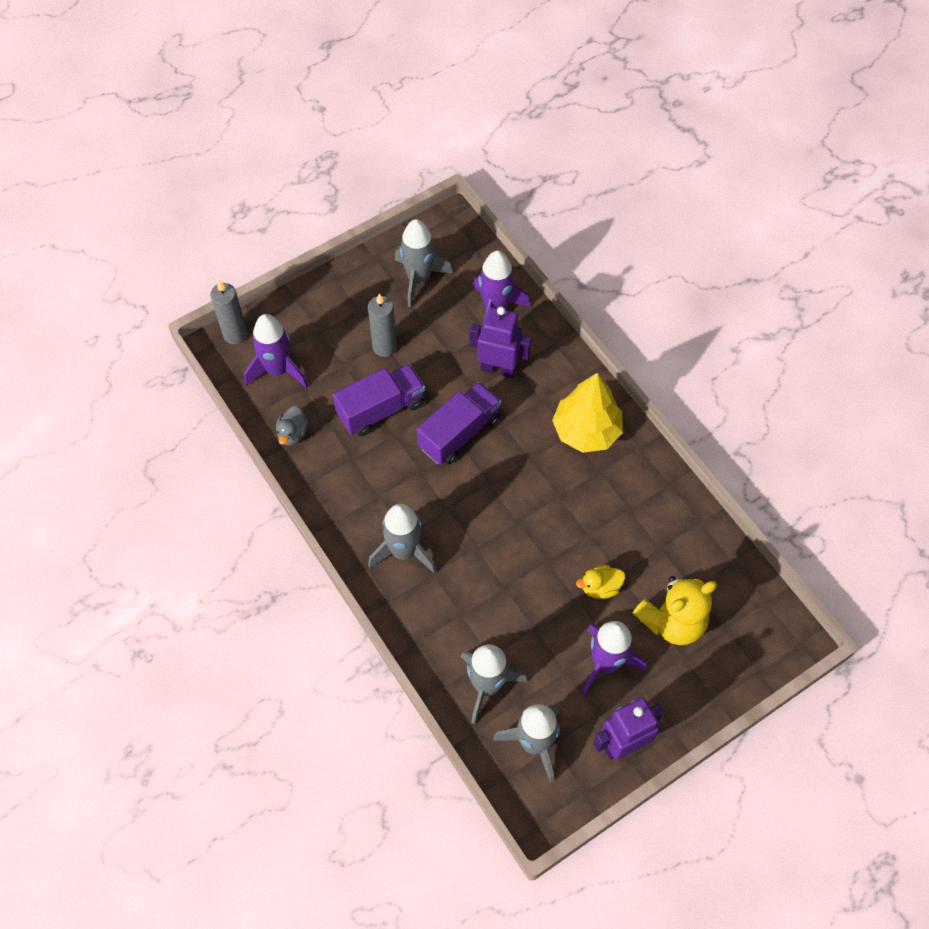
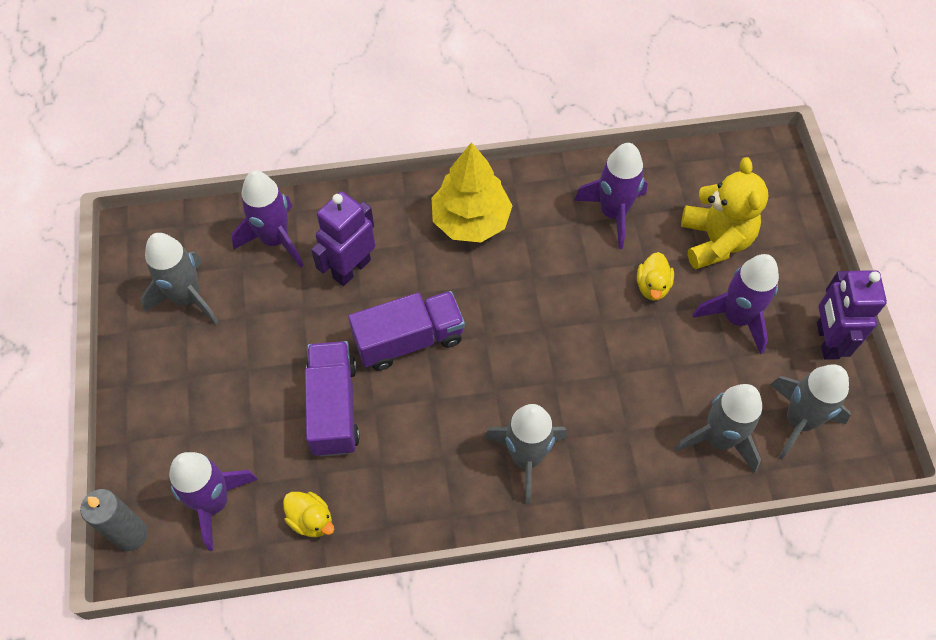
camera: 65 degrees left, 0 degrees up
grey duck [276,405,308,446] -> yellow duck [283,492,335,537]
grey candle [368,294,397,357] -> none
purple truck [416,382,501,465] -> purple truck turned 90 degrees clockwise [348,291,465,371]
none -> purple rocket [574,143,648,249]

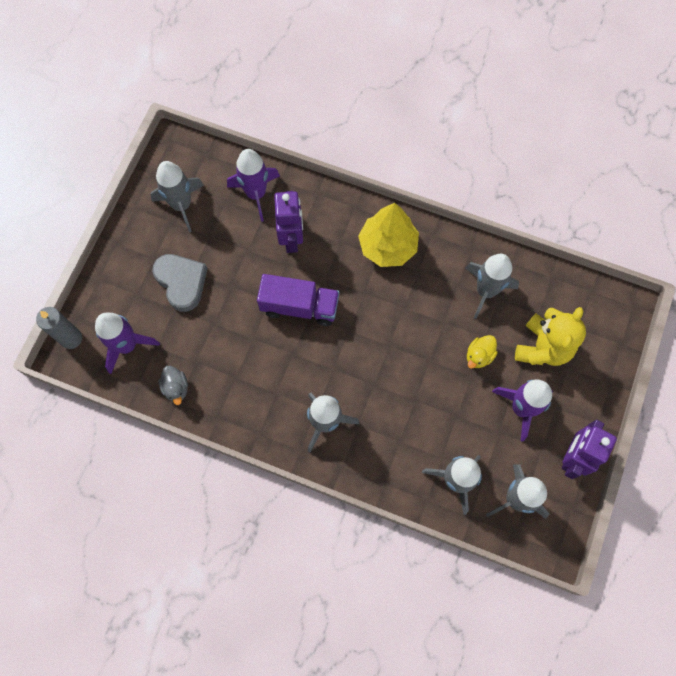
camera: 30 degrees right, 10 degrees up
yellow duck [283,492,335,537] -> grey duck [158,366,188,405]
purple truck [305,341,360,457] -> none
purple robot [311,191,375,286] -> purple robot turned 105 degrees clockwise [274,191,303,253]
purple rocket [574,143,648,249] -> grey rocket [465,254,519,319]
none -> grey heart [152,254,208,312]

